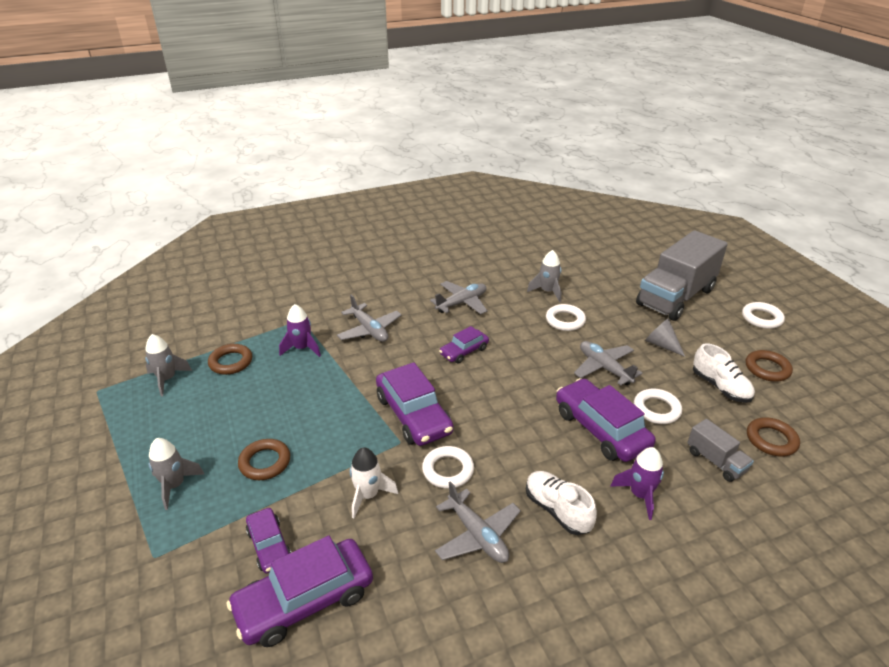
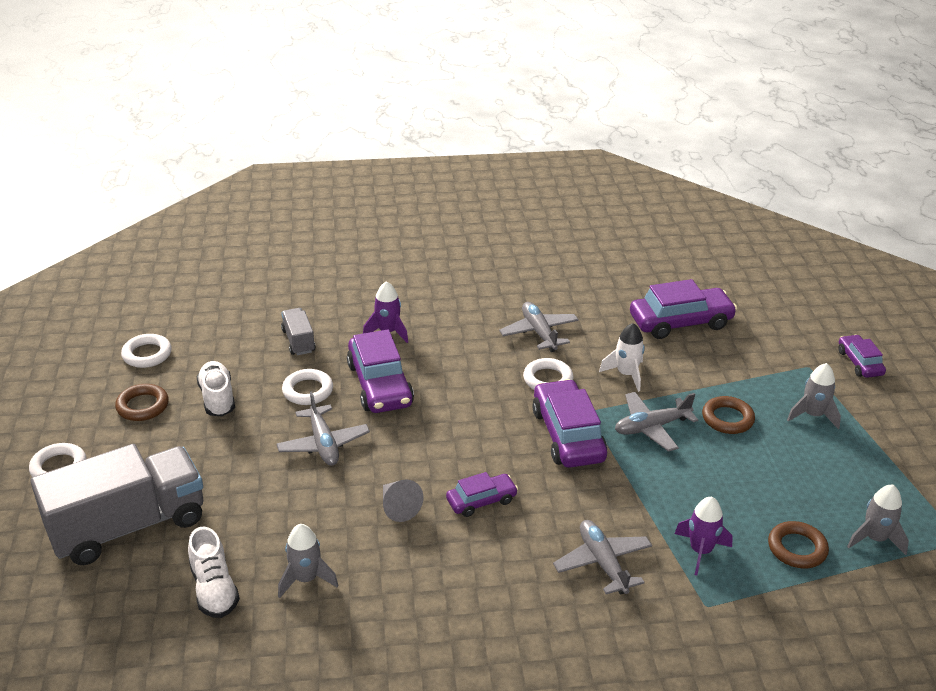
camera: 165 degrees left, 0 degrees up
purple car [246,508,291,573] -> purple car moved to [838,335,886,378]
grey plane [430,281,487,314] -> grey plane moved to [615,392,698,452]
white shoe [526,471,597,535] -> white shoe moved to [188,527,240,618]
white ring [546,304,586,331] -> white ring moved to [121,334,172,368]
grey cone [645,318,685,357] -> grey cone moved to [383,480,423,522]
brown ring [747,417,800,457] -> none

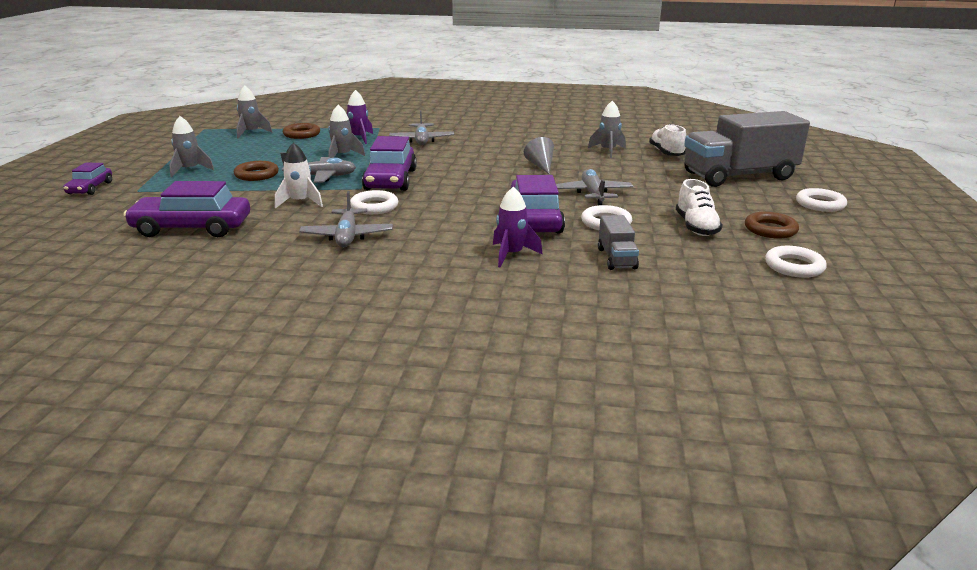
camera: 165 degrees left, 10 degrees down
purple car [446,472,518,517] -> none
none -> grey rocket [328,105,365,158]

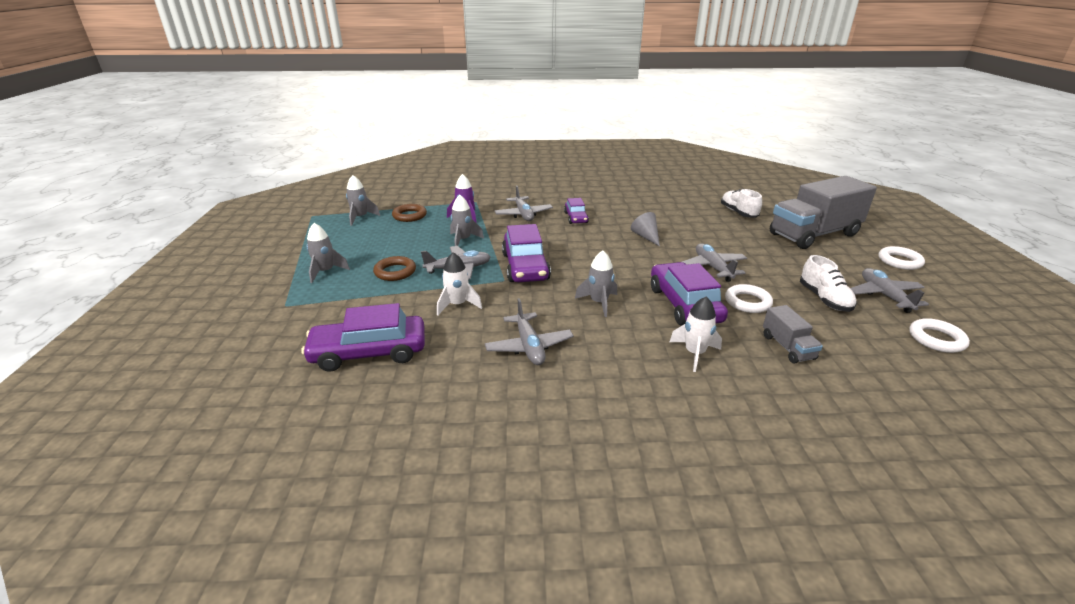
camera: 10 degrees left, 5 degrees up
purple car [63,163,112,195] -> purple car moved to [564,198,589,224]
white ring [350,190,398,214] -> none
purple rocket [493,187,543,268] -> white rocket [670,297,722,372]
grey rocket [588,101,626,158] -> grey rocket moved to [575,251,617,317]
brown ring [745,212,799,239] -> grey plane [850,268,929,313]

